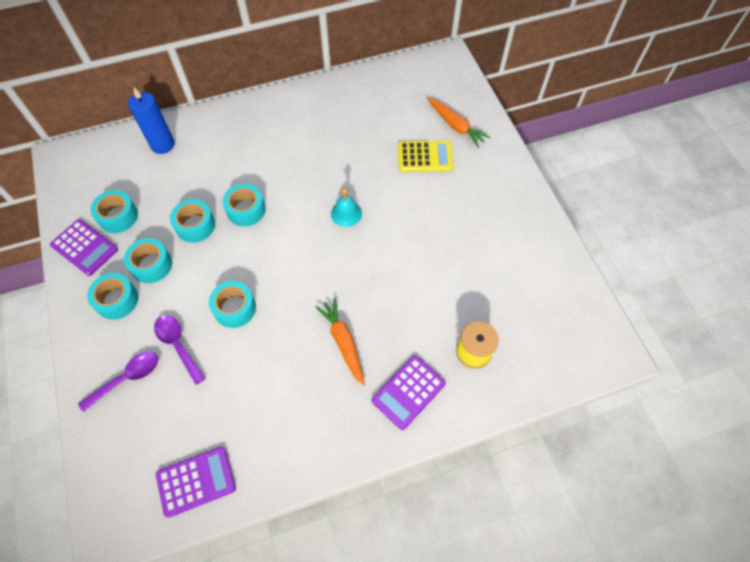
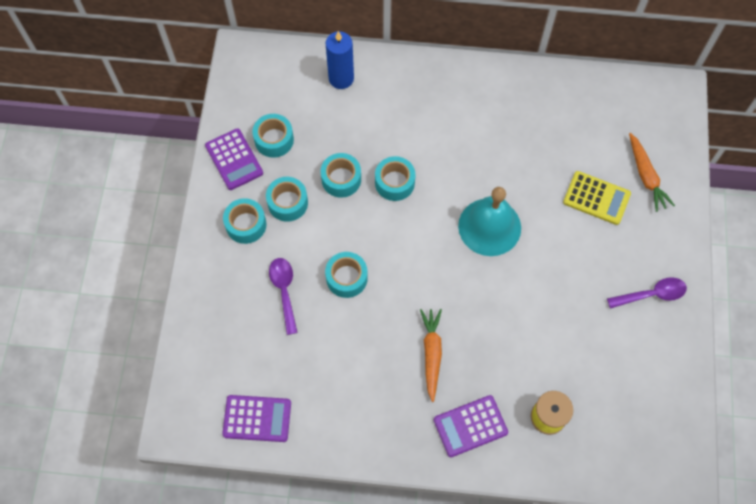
camera: 25 degrees right, 5 degrees up
purple spoon [78,352,158,412] -> purple spoon moved to [607,277,687,309]
turquoise bell [331,187,362,227] -> turquoise bell [458,187,521,256], size x1.90

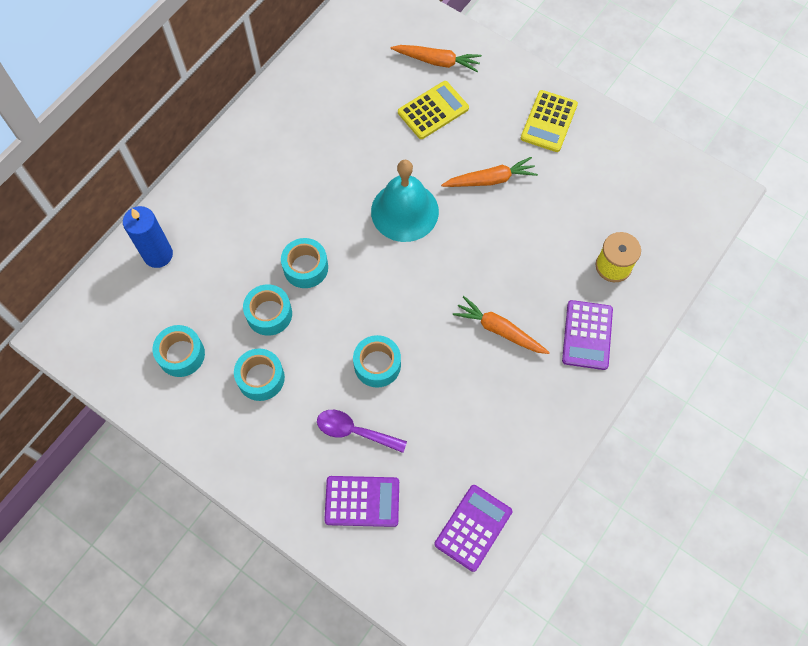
camera: 60 degrees left, 0 degrees up
purple calculator [205,128,263,190] -> purple calculator moved to [324,476,399,527]
turquoise tape [223,198,266,244] -> none
purple spoon [607,277,687,309] -> yellow calculator [521,90,578,152]
none -> orange carrot [441,157,538,187]

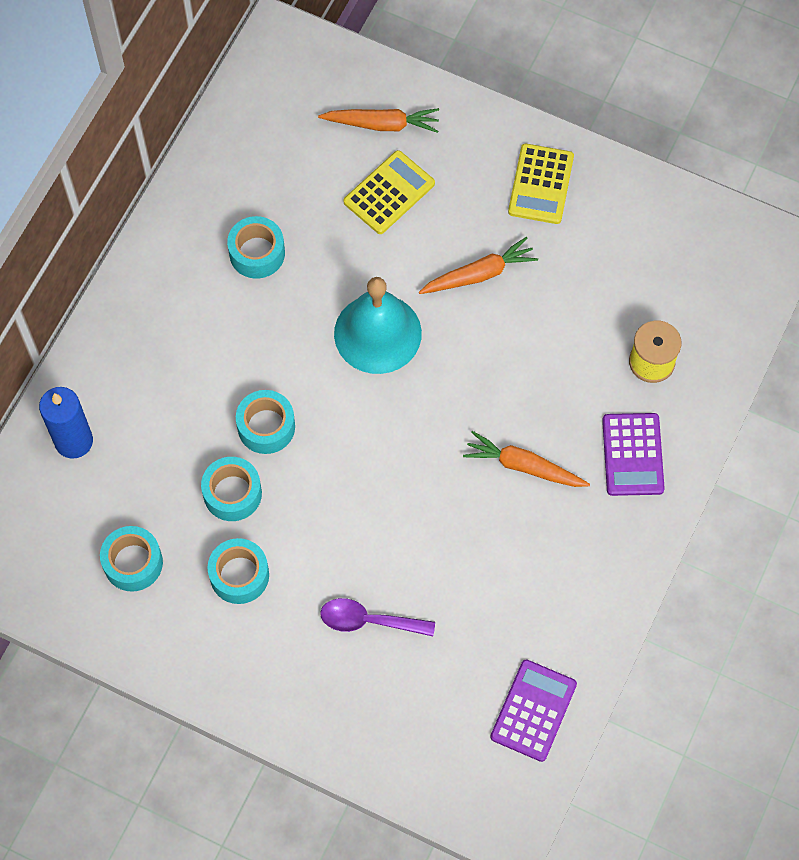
camera: 10 degrees left, 0 degrees up
purple calculator [324,476,399,527] -> none
turquoise tape [353,335,401,388] -> turquoise tape moved to [227,216,285,279]

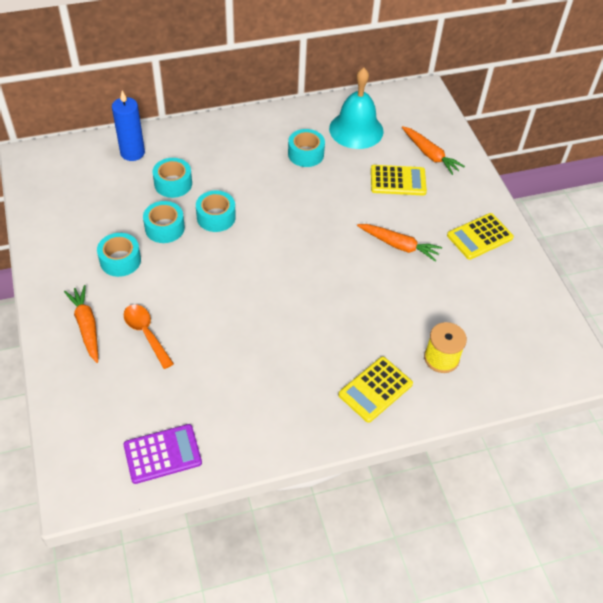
camera: 45 degrees right, 15 degrees down
turquoise tape [100,526,163,592] -> turquoise tape moved to [152,158,192,198]
purple spoon [320,598,435,636] -> orange spoon [124,304,174,369]
turquoise bell [334,277,422,374] -> turquoise bell moved to [329,68,384,149]
orange carrot [463,431,590,487] -> orange carrot moved to [64,285,98,363]
purple calculator [602,413,665,496] -> yellow calculator [338,357,413,423]

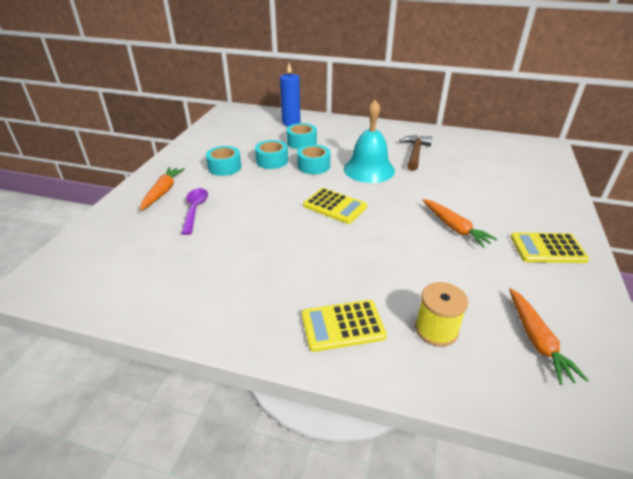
camera: 35 degrees right, 15 degrees down
orange spoon [124,304,174,369] -> purple spoon [181,188,208,235]
purple calculator [124,424,202,484] -> none
turquoise tape [288,129,325,167] -> brown hammer [399,135,432,171]
turquoise bell [329,68,384,149] -> turquoise bell moved to [344,100,395,183]
yellow calculator [371,165,427,195] -> yellow calculator moved to [303,188,367,224]
orange carrot [402,126,465,175] -> orange carrot moved to [509,288,588,385]

